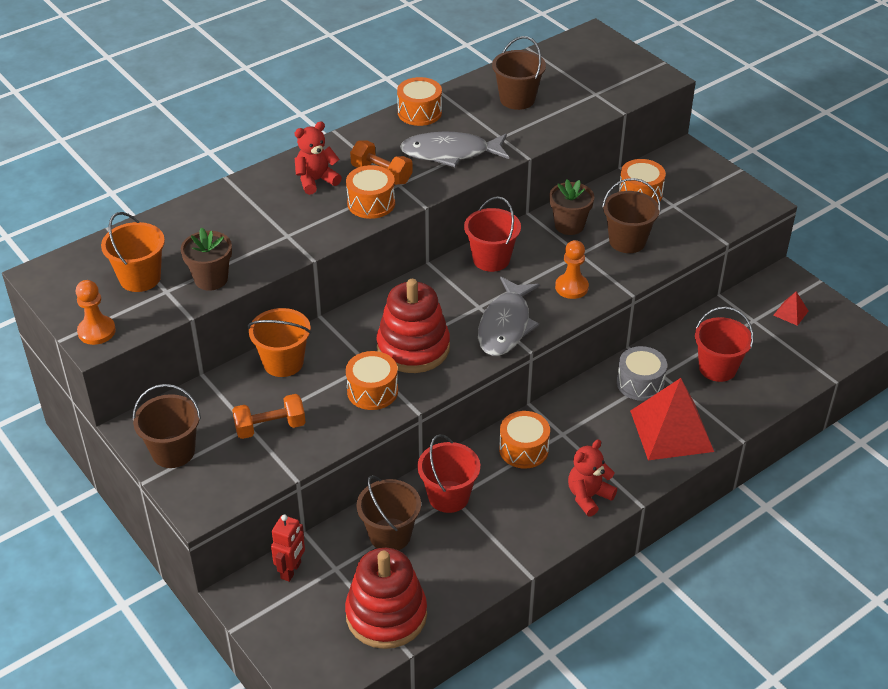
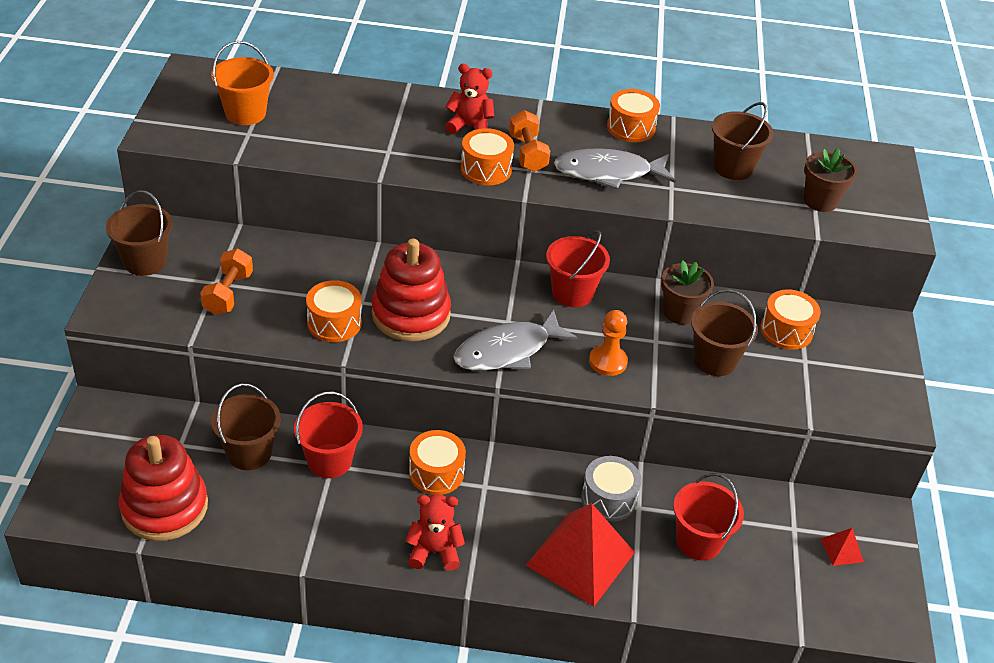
camera: 40 degrees right, 0 degrees up
orange pawn [76,280,116,345] -> none
brown flower pot [181,227,232,291] -> brown flower pot moved to [804,148,857,212]
orange dumbbell [232,394,306,439] -> orange dumbbell turned 75 degrees clockwise [200,249,253,315]
orange bucket [248,308,311,377] -> none
red robot [271,514,305,582] -> none
grey fish [400,131,509,167] -> grey fish turned 45 degrees counterclockwise [554,148,676,189]

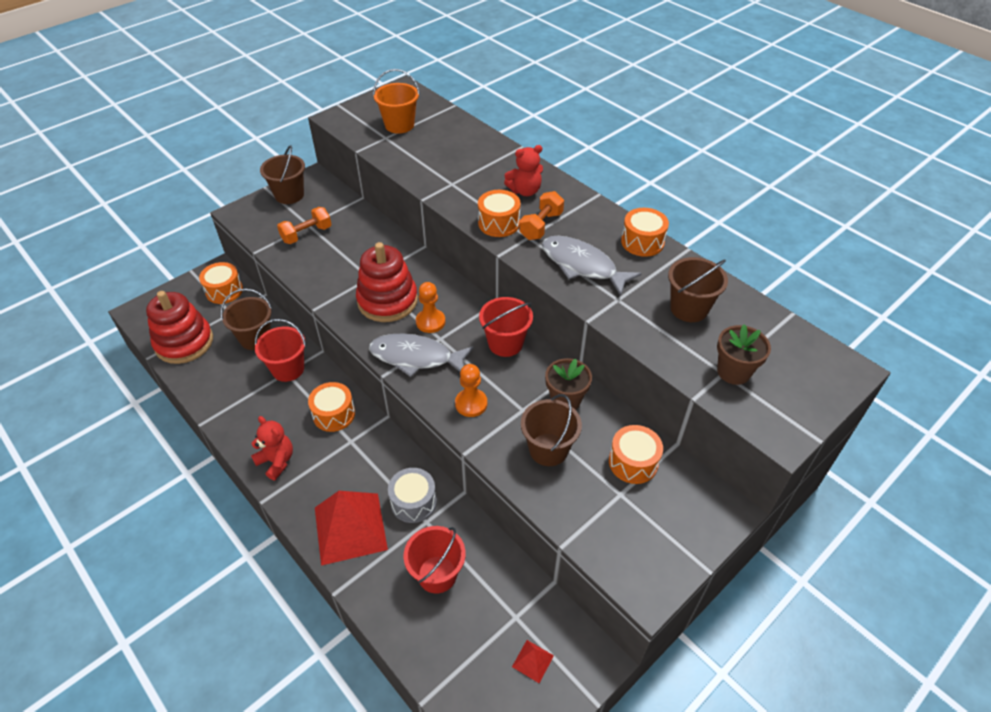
camera: 45 degrees right, 5 degrees up
orange drum [306,280,362,342] -> orange drum moved to [199,262,243,304]
red teddy bear [445,64,494,134] -> red teddy bear turned 105 degrees clockwise [504,145,543,196]
none -> orange pawn [416,282,445,333]

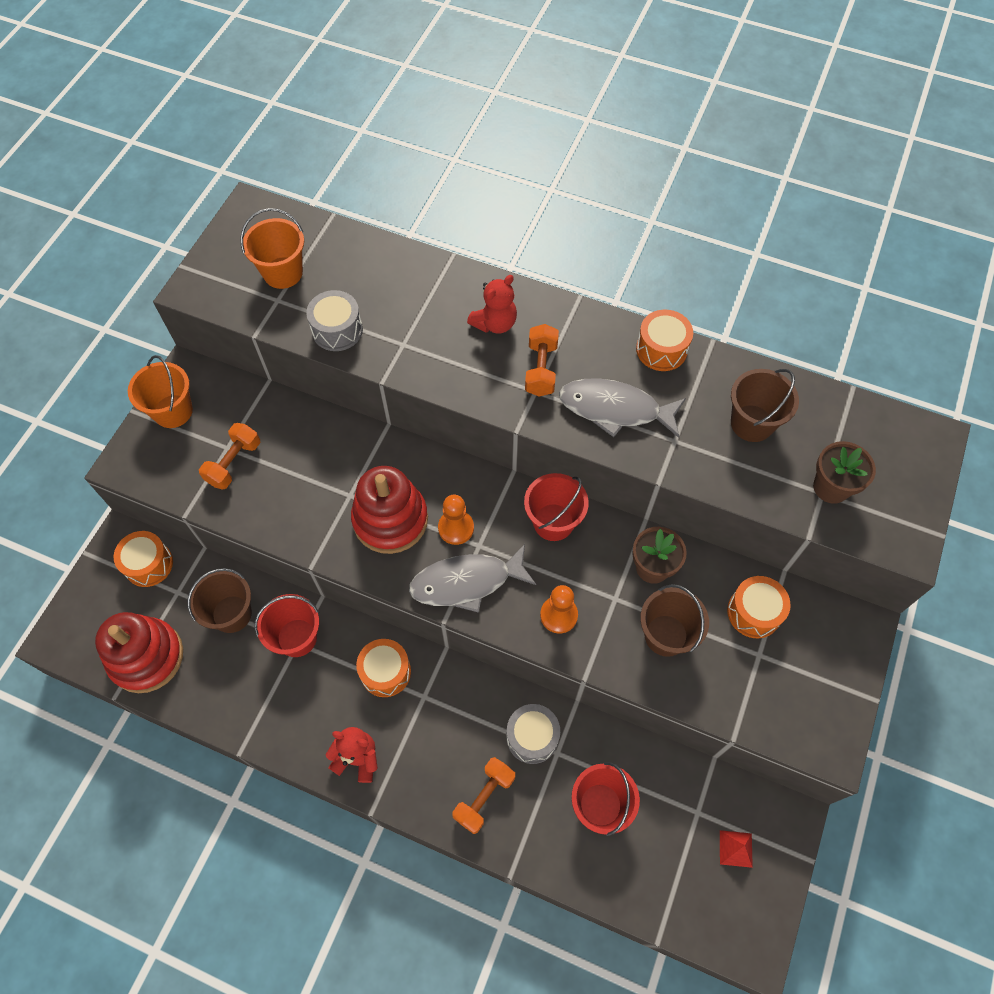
camera: 25 degrees left, 15 degrees up
brown bucket [260,145,305,204] -> orange bucket [128,355,193,428]
red pyramid [315,491,388,566] -> orange dumbbell [452,757,515,834]
orange drum [478,190,521,237] -> none
none -> grey drum [306,290,363,351]

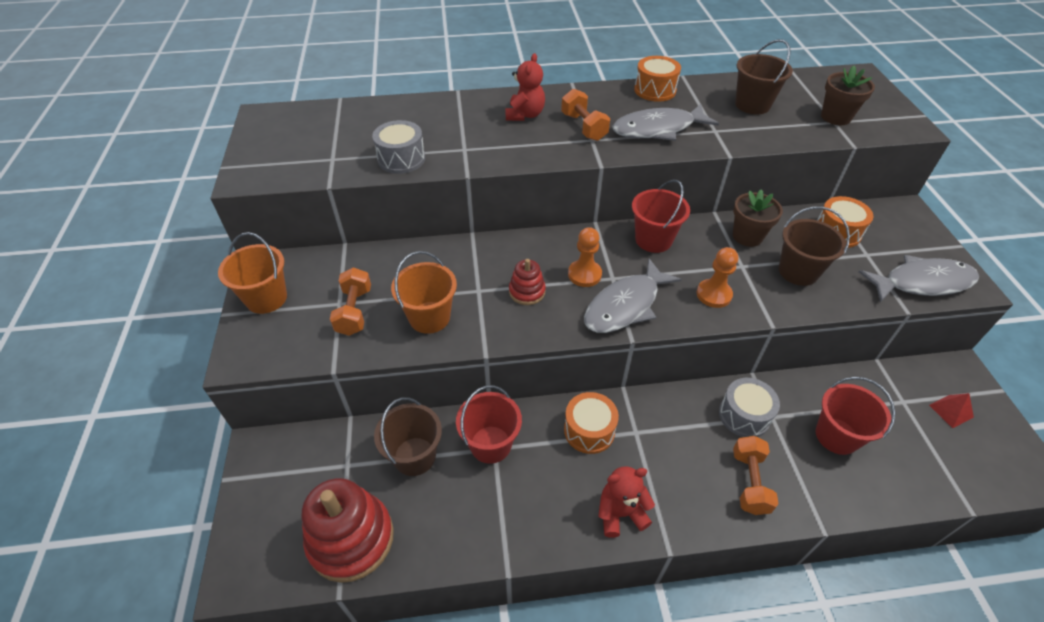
camera: 30 degrees left, 15 degrees down
orange drum [114,531,173,587] -> none
orange bucket [241,208,304,289] -> orange bucket moved to [391,251,457,334]
red stacking toy [351,466,428,554] -> red stacking toy [509,259,546,305], size x0.50
none -> grey fish [859,255,979,302]

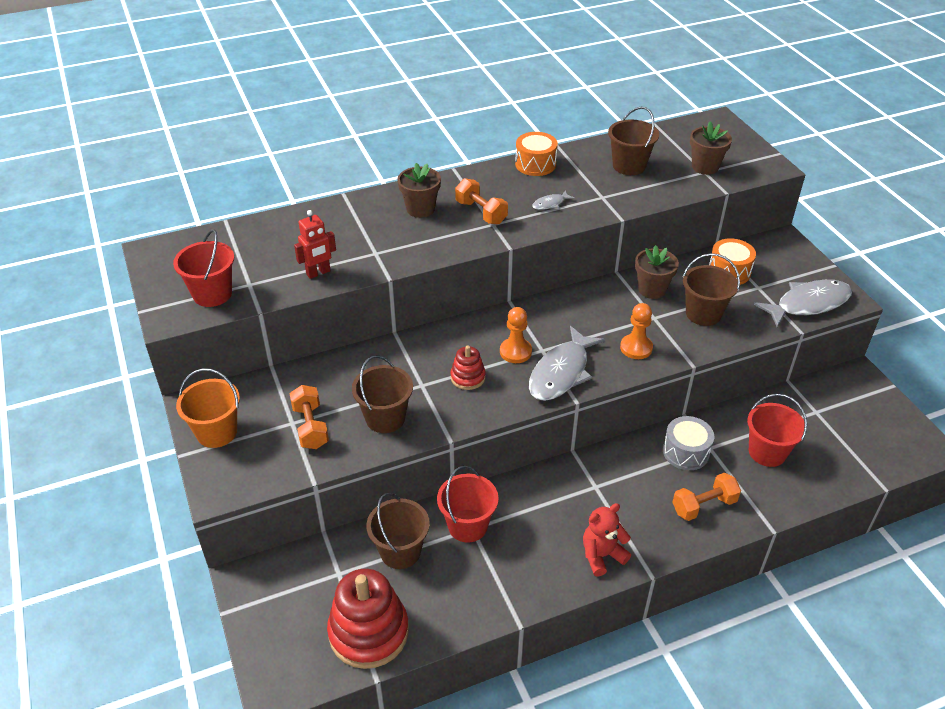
camera: 15 degrees left, 5 degrees down
grey drum [372,120,425,174] -> red robot [294,210,336,279]
orange bucket [391,251,457,334] -> brown bucket [352,355,413,433]
red teddy bear [506,53,545,121] -> brown flower pot [398,163,441,218]
orange drum [564,392,619,454] -> none
grey fish [612,104,719,141] -> grey fish [532,190,575,210], size x0.45
red bucket [632,180,690,253] -> red bucket moved to [173,229,234,307]
orange dumbbell [733,436,779,515] -> orange dumbbell turned 75 degrees clockwise [672,473,741,521]
red pyramid [929,393,974,428] -> none

